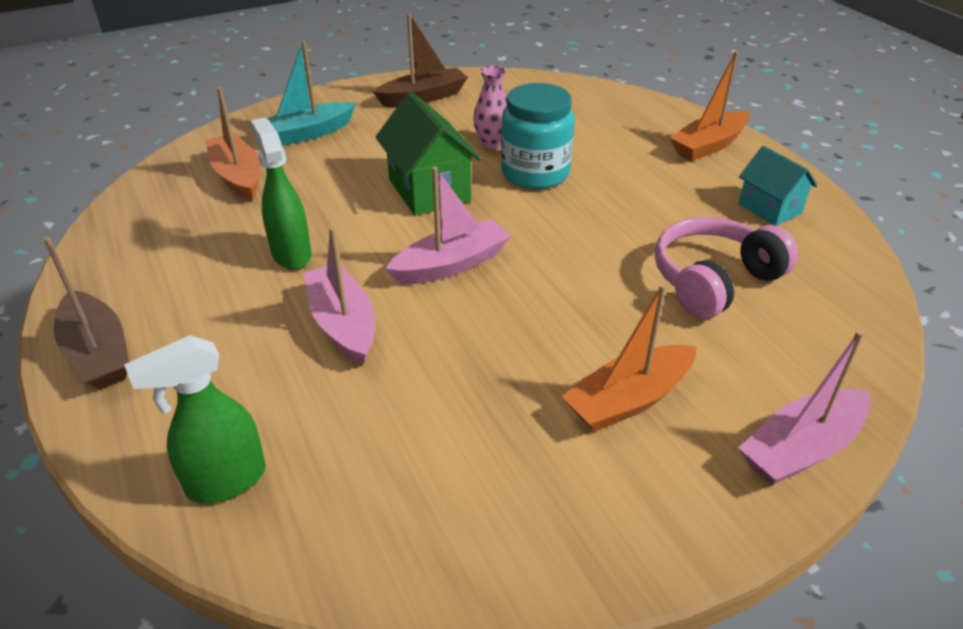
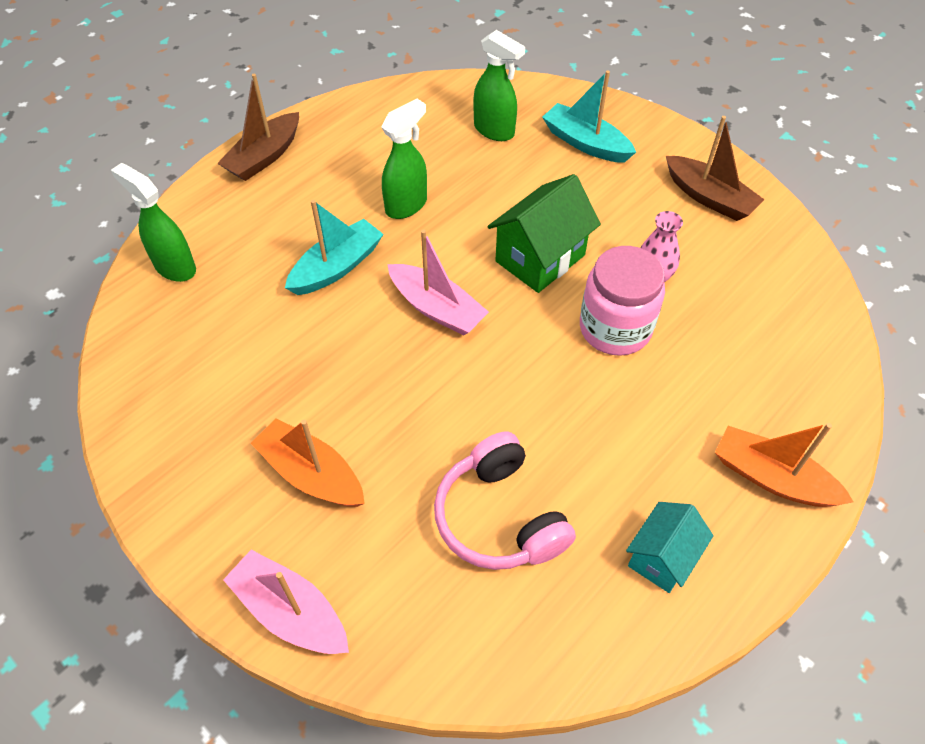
camera: 70 degrees right, 15 degrees up
orange boat [206,87,260,201] -> green spray bottle [473,30,525,141]
pink boat [303,227,375,365] -> turquoise boat [285,200,384,295]
turquoise jar [501,83,575,189] -> pink jar [580,246,665,356]
pink headphones [655,217,798,319] -> pink headphones turned 150 degrees counterclockwise [434,432,576,570]

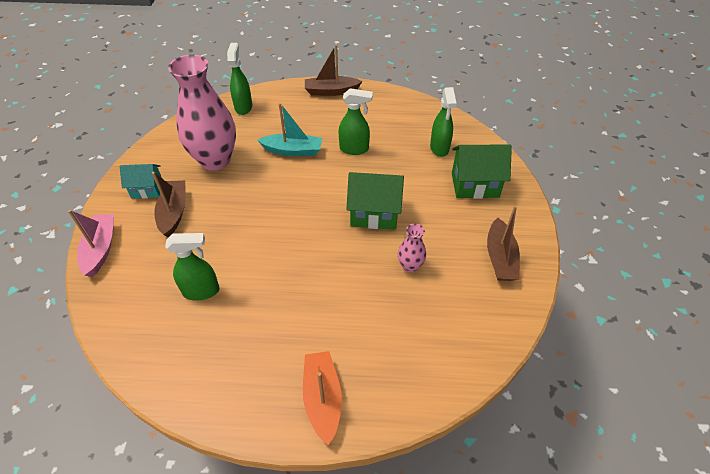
camera: 50 degrees right, 5 degrees down
orange boat [251,418,365,507] -> brown boat [152,172,186,238]
pink boat [387,230,489,336] -> none
pink headphones [434,432,576,570] -> green spray bottle [165,233,219,301]
turquoise boat [542,71,636,163] -> green house [452,144,512,199]
pink jar [580,246,665,356] -> none
turquoise house [626,502,714,593] -> turquoise house moved to [120,164,162,199]
none -> pink vase [168,54,236,171]

